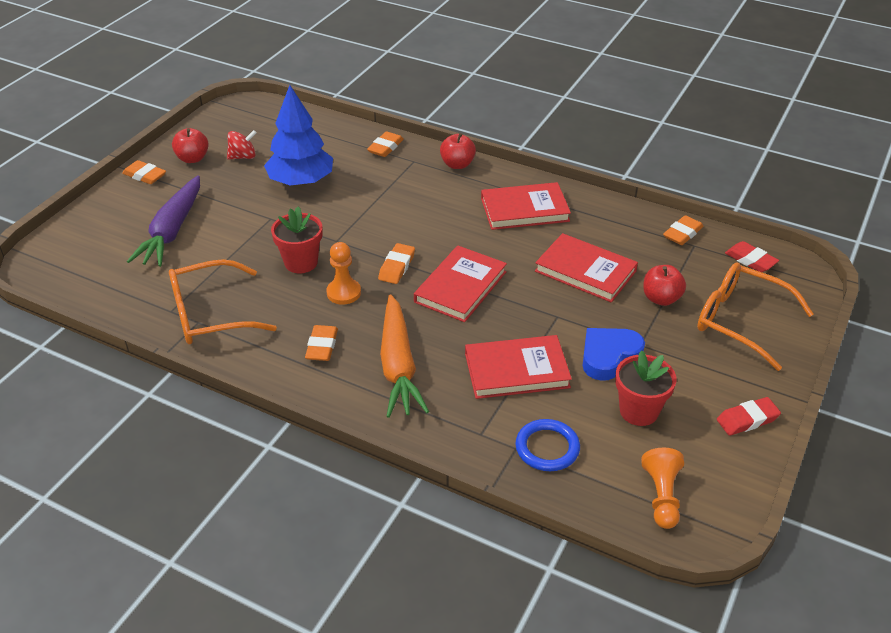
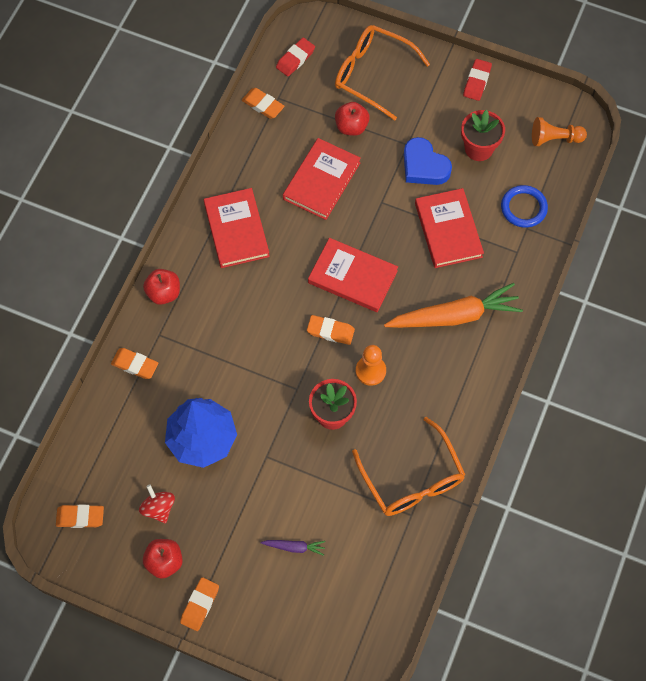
camera: 95 degrees left, 25 degrees up
purple carrot [127,175,200,267] -> purple carrot [260,540,325,556], size x0.44
orange eraser [305,325,338,361] -> orange eraser moved to [56,505,104,528]
orange glasses [697,263,813,371] -> orange glasses turned 90 degrees clockwise [335,25,430,121]
red eraser [717,397,781,436] -> red eraser turned 45 degrees clockwise [463,59,492,101]

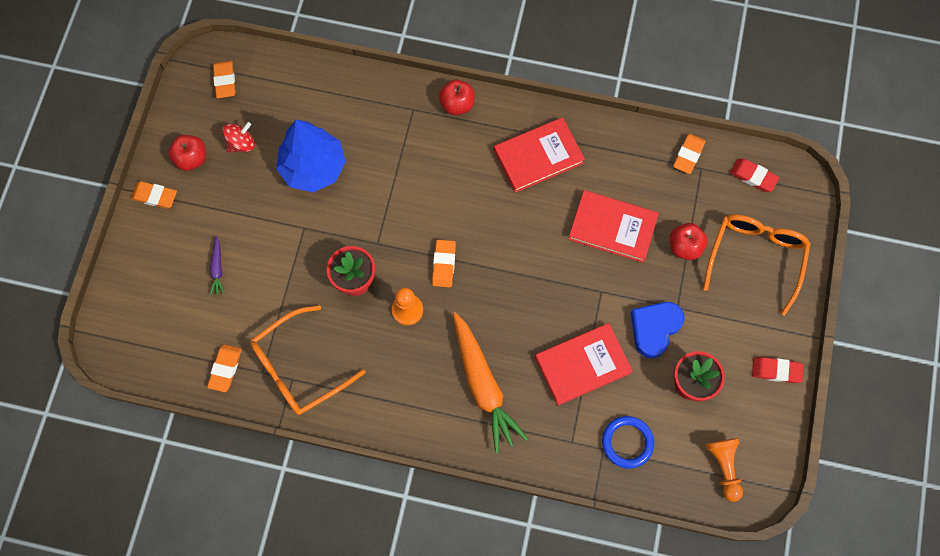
camera: 80 degrees right, 5 degrees up
orange eraser [111,348,158,379] -> orange eraser moved to [207,344,242,392]
red book [308,238,398,312] -> none

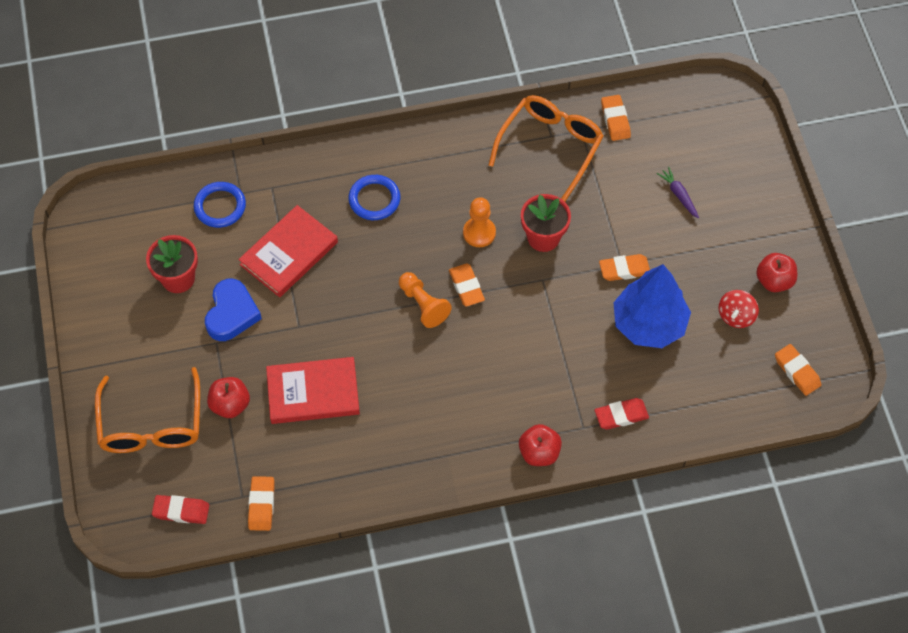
camera: 155 degrees right, 10 degrees down
orange eraser [131,181,177,209] -> orange eraser moved to [599,254,650,281]
orange carrot [453,312,528,453] -> blue ring [349,175,400,220]
red book [494,117,585,193] -> none
orange pawn [705,438,743,502] -> orange pawn moved to [399,272,452,328]
red eraser [752,357,804,383] -> red eraser moved to [595,398,649,430]

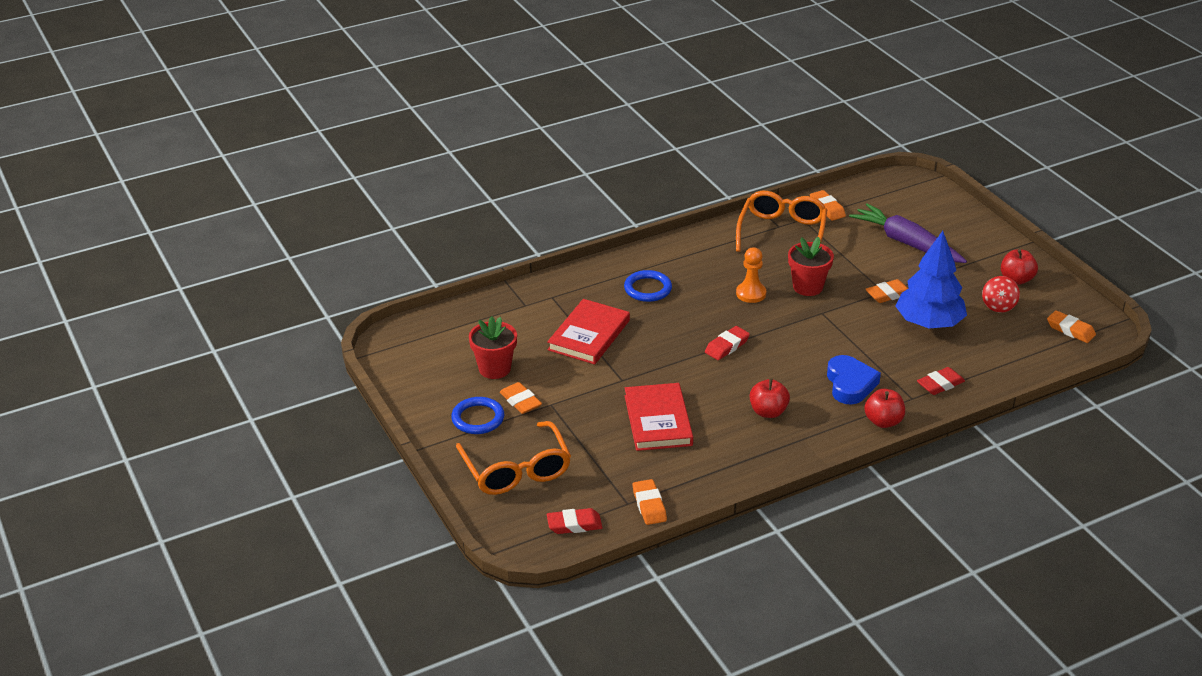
camera: 15 degrees left, 25 degrees down
blue ring [194,182,246,228] -> blue ring moved to [451,397,504,434]
blue heart [205,279,262,341] -> blue heart moved to [827,355,881,405]
red apple [207,377,250,418] -> red apple moved to [750,378,790,418]
red book [266,357,360,424] -> red book turned 75 degrees counterclockwise [625,383,693,451]
orange pawn [399,272,452,328] -> red eraser [705,326,750,360]
orange eraser [449,263,485,307] -> orange eraser moved to [500,382,542,414]
purple carrot [657,167,699,219] -> purple carrot [849,203,967,263], size x2.29

